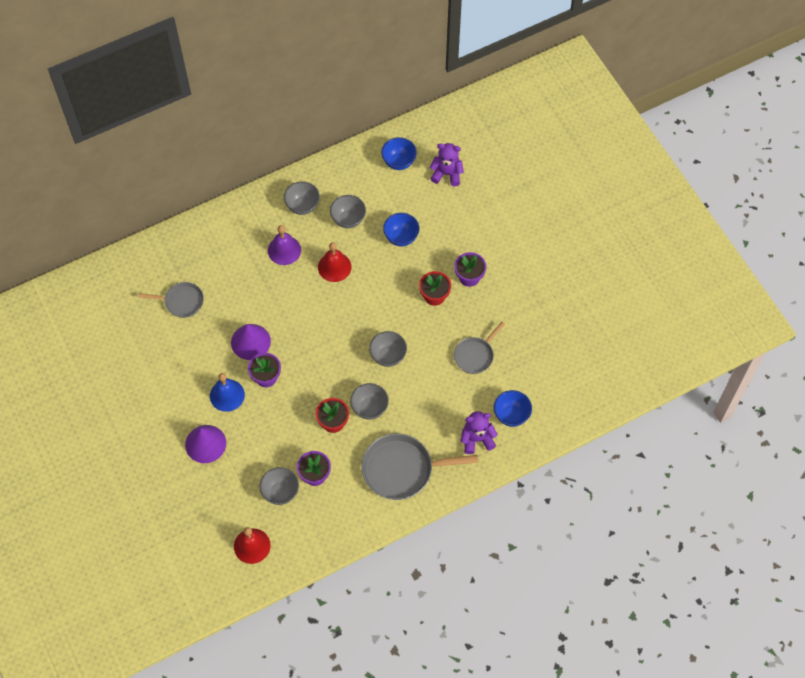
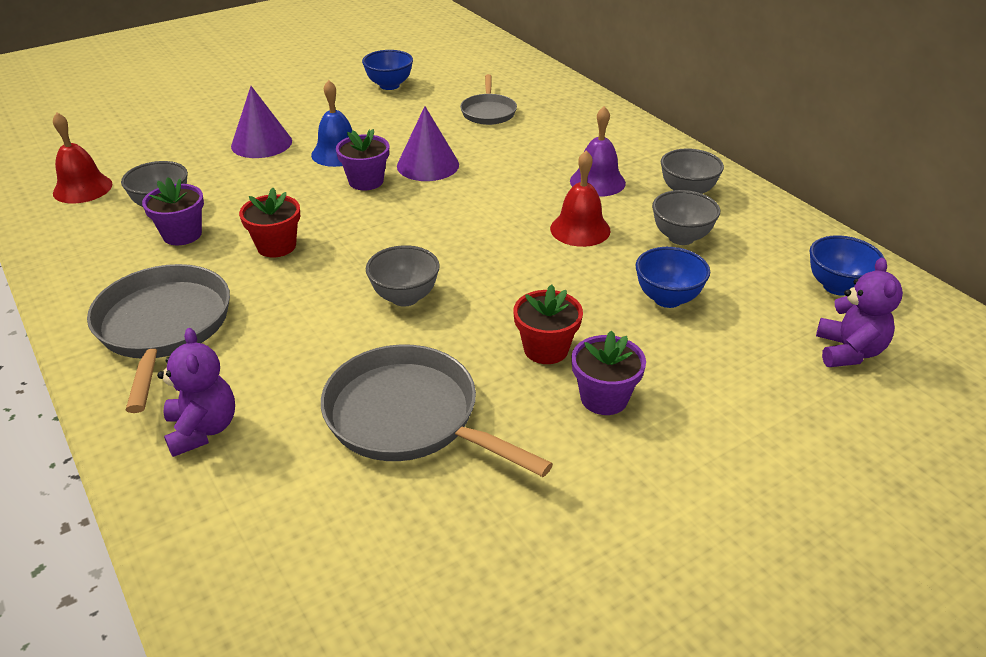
camera: 85 degrees right, 25 degrees down
grey bowl [350,383,389,420] -> none
grey pan [454,322,505,374] -> grey pan [321,344,553,477], size x1.71
blue bowl [494,390,532,427] -> blue bowl moved to [362,50,413,90]

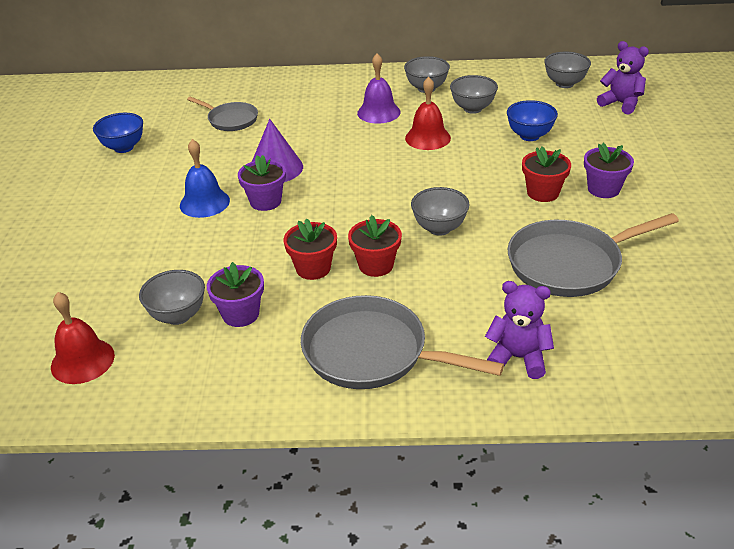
camera: 55 degrees left, 0 degrees up
purple cone [231,86,292,158] -> none
blue bowl [810,235,885,296] -> grey bowl [544,51,591,88]
none -> red flower pot [348,215,402,277]

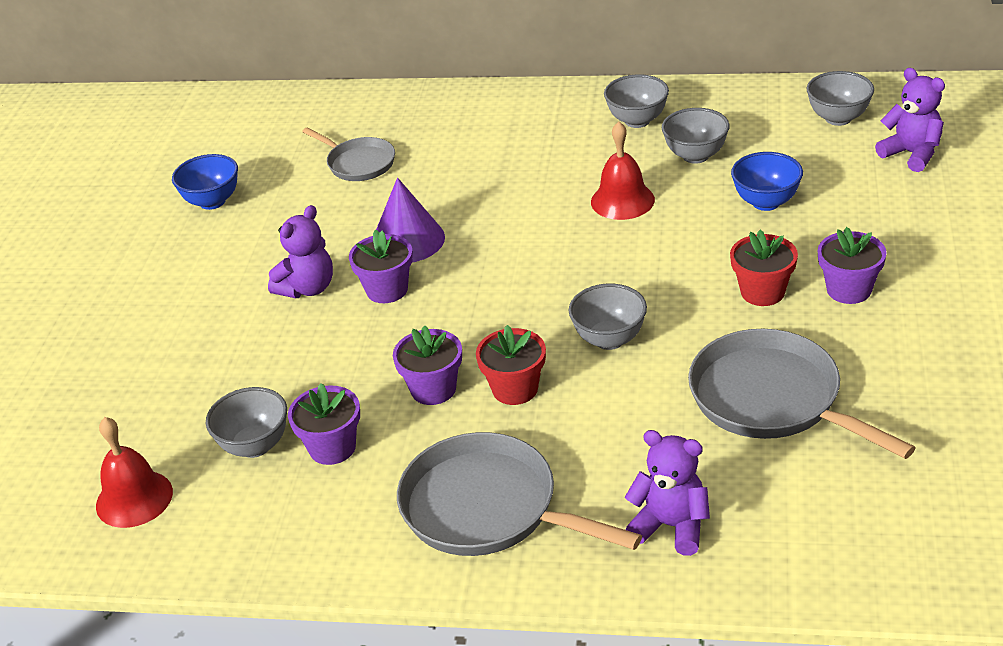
camera: 10 degrees right, 0 degrees up
blue bell [180,139,230,218] -> purple teddy bear [268,205,333,298]
red flower pot [284,219,337,280] -> purple flower pot [393,325,462,405]
purple bell [357,53,401,124] -> none
grey pan [508,213,679,297] -> grey pan turned 60 degrees clockwise [688,329,916,459]

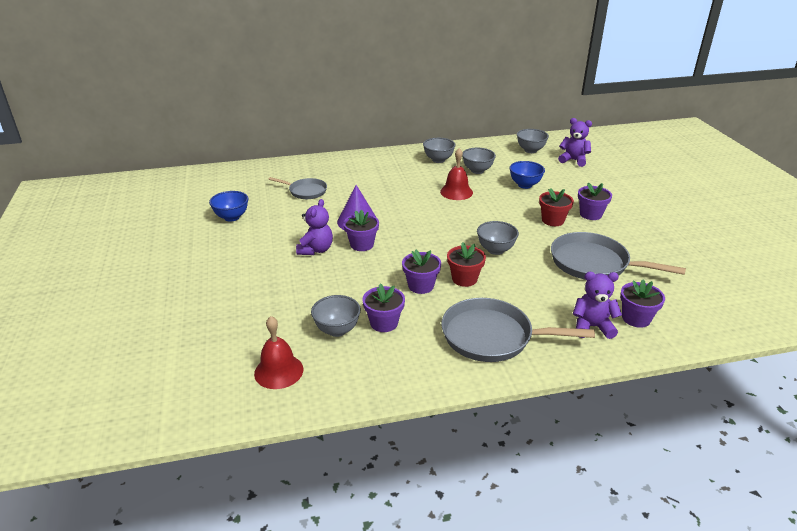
camera: 25 degrees left, 5 degrees down
none -> purple flower pot [620,279,665,328]

